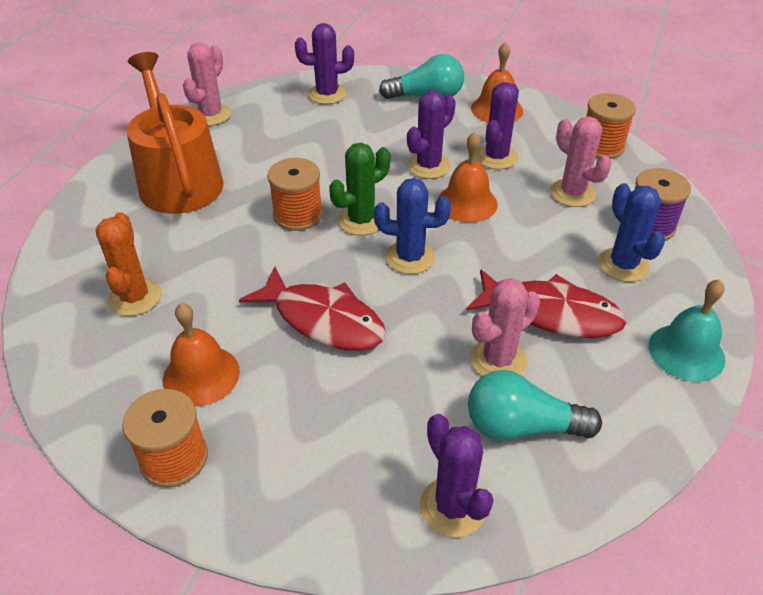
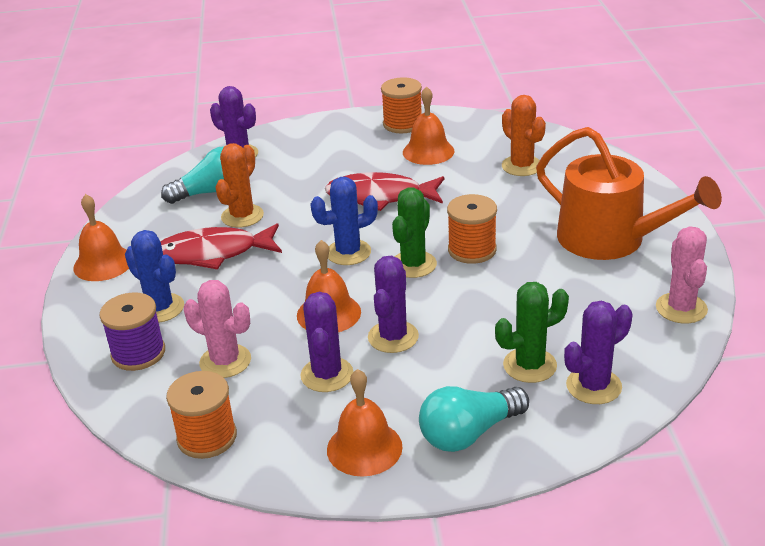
camera: 155 degrees right, 10 degrees down
pink cactus [470,278,540,376] -> orange cactus [215,143,264,228]
turquoise bell [649,279,725,382] -> orange bell [73,194,129,281]
none -> green cactus [495,282,569,383]

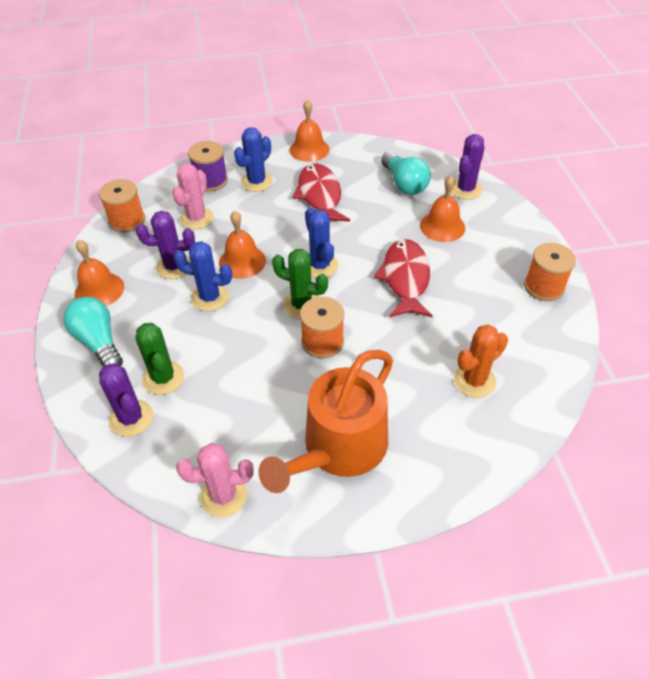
camera: 85 degrees right, 15 degrees up
orange cactus [215,143,264,228] -> none
purple cactus [368,256,419,353] -> blue cactus [173,241,232,311]
orange bell [403,86,454,165] -> orange bell moved to [420,175,465,242]

